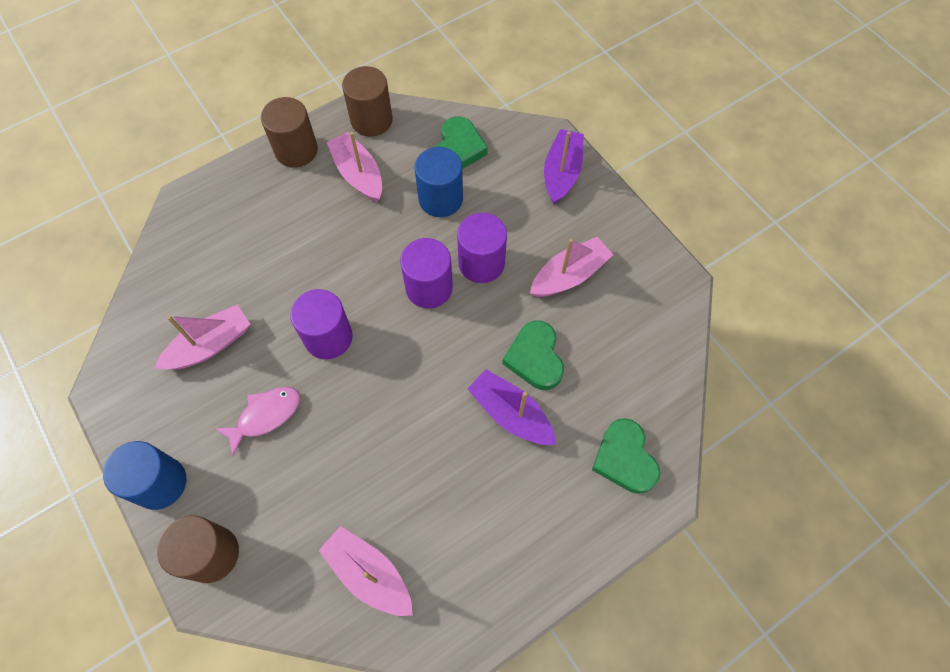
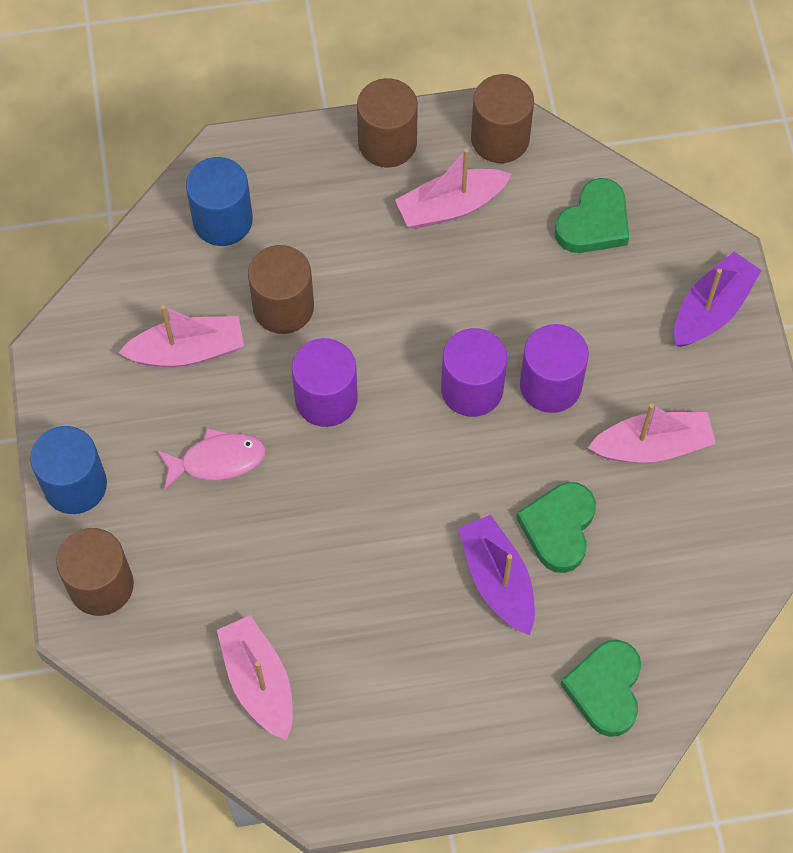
camera: 25 degrees right, 0 degrees up
pink boat [327,132,382,202] -> pink boat turned 105 degrees counterclockwise [395,148,512,229]
blue cylinder [415,147,463,217] -> blue cylinder moved to [186,157,253,246]
none -> brown cylinder [248,245,314,334]

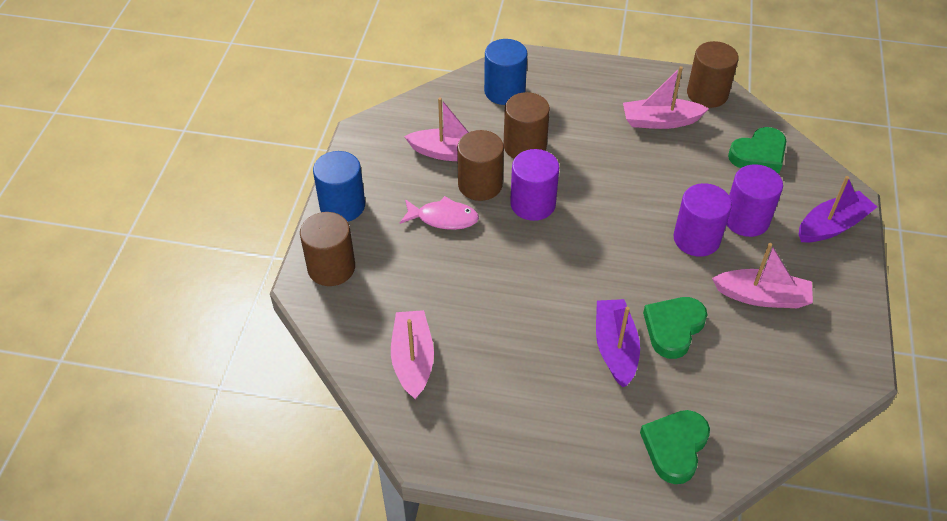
camera: 20 degrees right, 15 degrees down
brown cylinder [357,78,418,168] -> brown cylinder moved to [457,130,504,201]
purple cylinder [441,328,507,417] -> purple cylinder moved to [726,164,783,237]

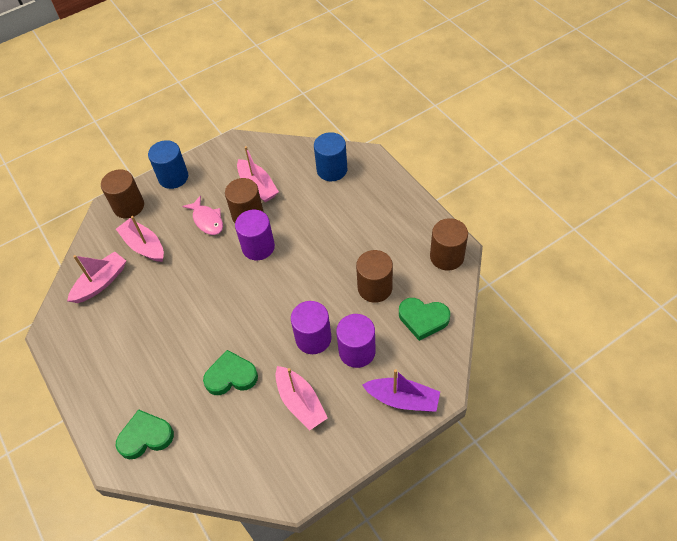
camera: 50 degrees right, 5 degrees up
brown cylinder [504,92,550,159] -> brown cylinder moved to [356,250,393,303]
purple boat [596,299,640,387] -> none
pink boat [623,66,709,129] -> pink boat moved to [116,216,164,262]

